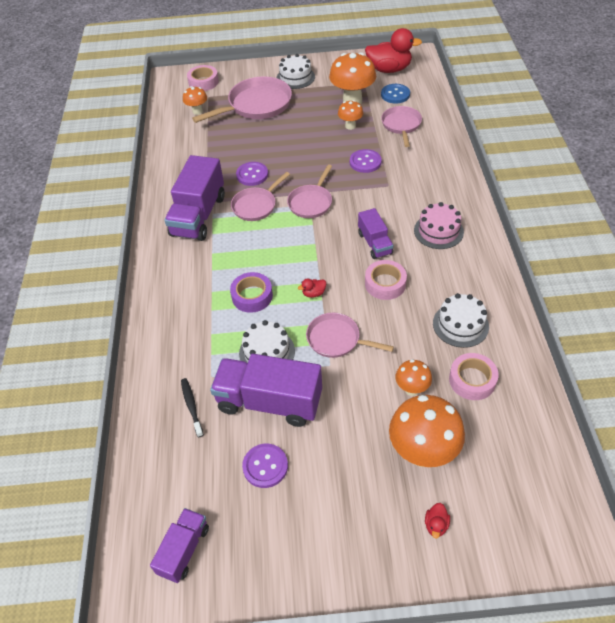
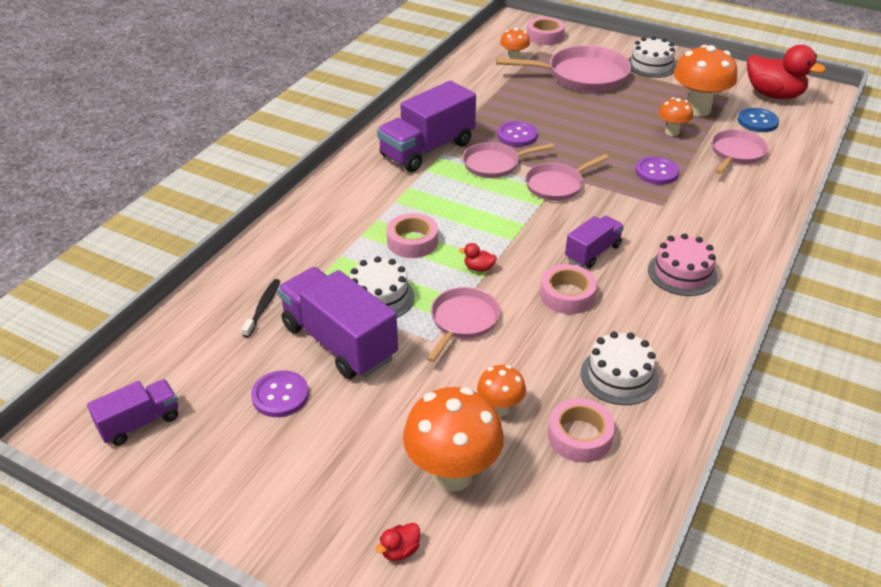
camera: 30 degrees right, 10 degrees down
purple tape [230,272,273,313] -> pink tape [386,213,438,258]
pink pan [306,313,394,358] -> pink pan turned 60 degrees clockwise [426,287,500,362]
purple truck [358,208,393,259] -> purple truck turned 150 degrees counterclockwise [565,216,624,268]

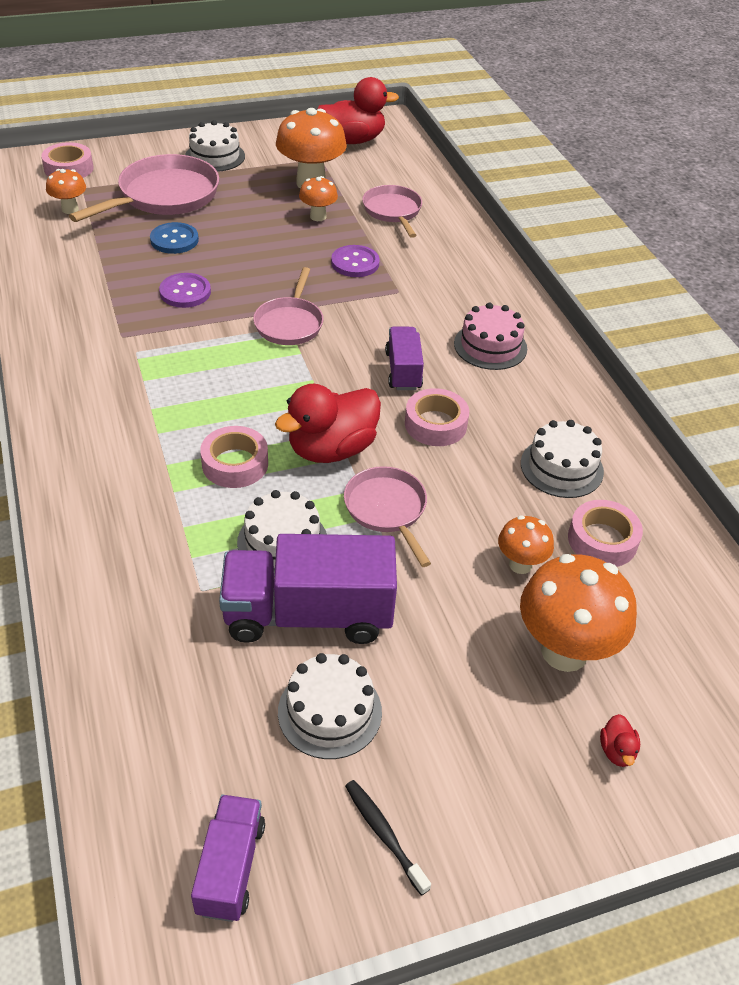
camera: 50 degrees left, 5 degrees up
black toothbrush [242,279,280,338] -> black toothbrush moved to [345,780,431,896]
purple button [251,370,309,417] -> white cake [278,653,382,759]
purple truck [377,81,476,172] -> none
red duck [459,243,497,272] -> red duck [275,384,381,463], size x2.50
pink pan [463,142,554,178] -> none
blue button [738,108,779,132] -> blue button moved to [150,222,199,254]

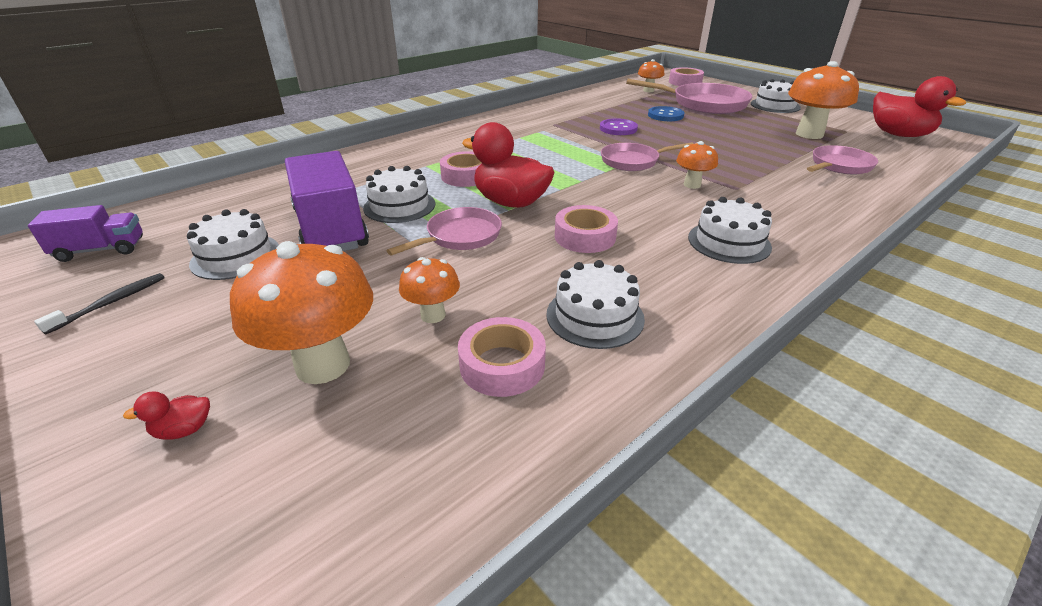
camera: 70 degrees right, 10 degrees down
orange mushroom [299,176,338,221] -> orange mushroom moved to [676,141,718,189]
purple button [331,245,380,277] -> none
purple truck [385,327,424,390] -> none
pink cake [454,303,527,370] -> white cake [688,197,772,264]

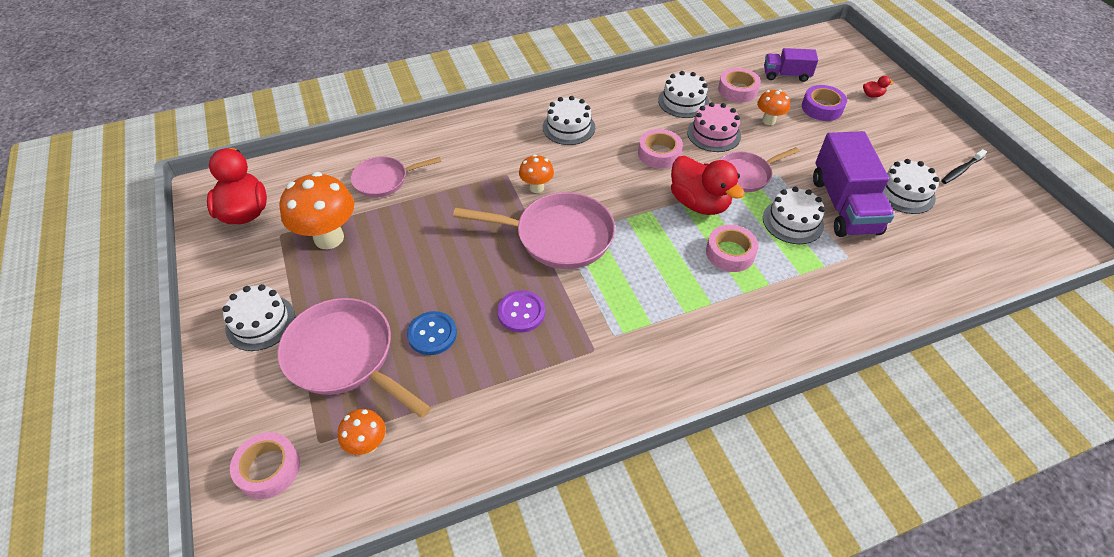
camera: 160 degrees left, 15 degrees up
purple truck [28,205,143,262] -> purple truck moved to [764,48,818,82]
orange mushroom [230,241,373,384] -> purple tape [802,85,847,121]
pink pan [601,142,694,171] -> pink pan [453,192,615,269], size x1.65
none -> pink cake [687,102,741,152]

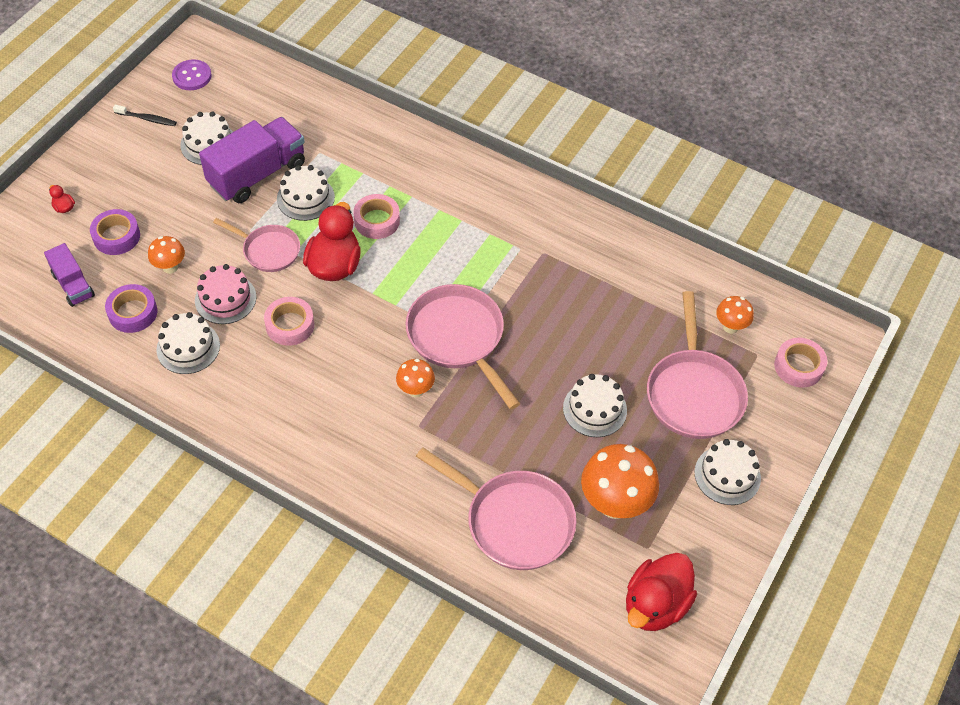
camera: 130 degrees left, 5 degrees up
pink pan [351,156,441,198] -> pink pan [416,447,576,570], size x1.65
blue button [407,311,457,355] -> none
purple button [497,290,545,333] -> purple button moved to [172,59,212,90]
white cake [543,96,595,145] -> white cake moved to [563,374,627,437]
pink tape [718,68,761,103] -> purple tape [105,284,157,333]

